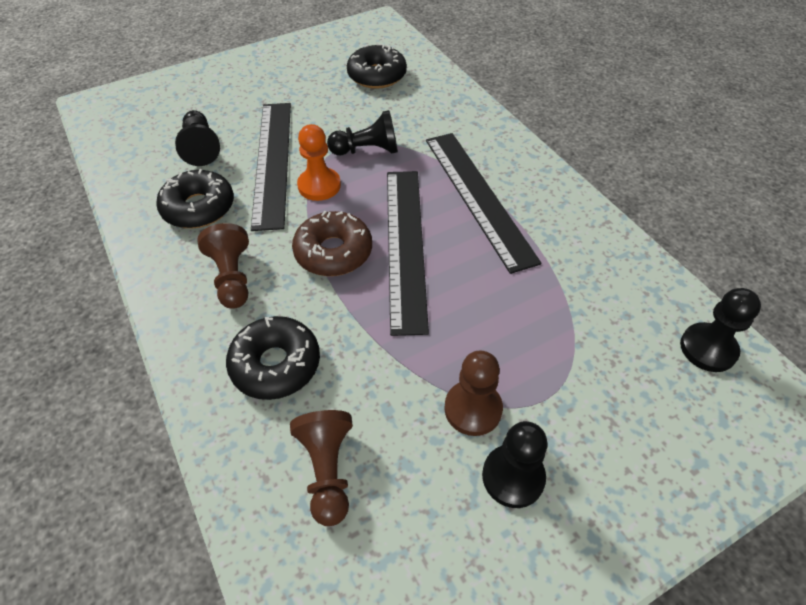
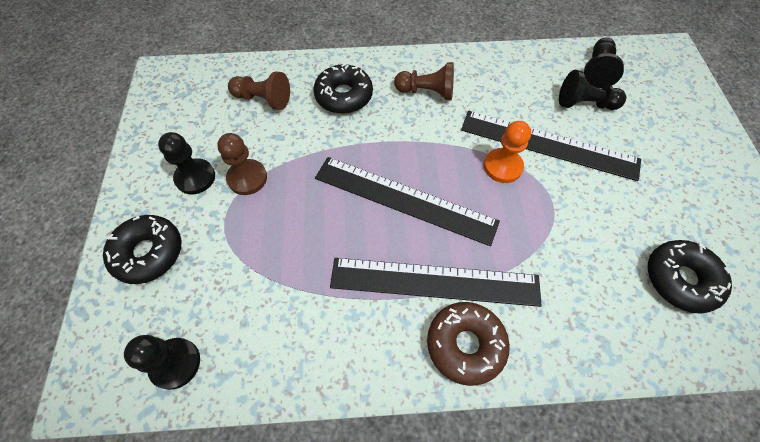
camera: 115 degrees right, 10 degrees up
black donut [156,169,234,228] -> black donut moved to [103,215,182,284]
brown donut [292,211,372,276] -> brown donut moved to [427,302,510,386]
black pawn [327,110,398,155] -> black pawn moved to [584,37,624,88]

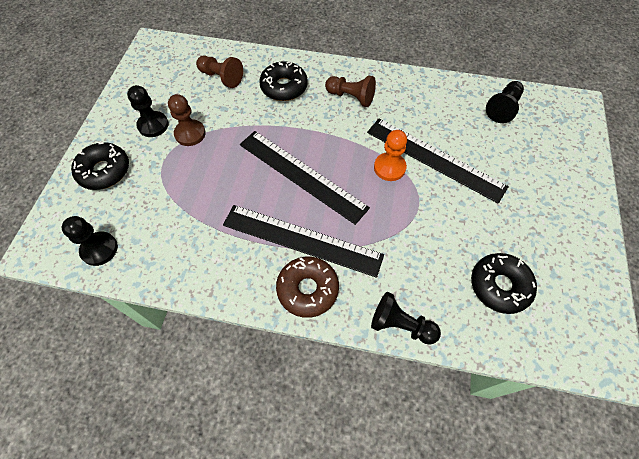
camera: 15 degrees right, 0 degrees up
black pawn [559,70,626,110] -> black pawn moved to [371,292,441,345]

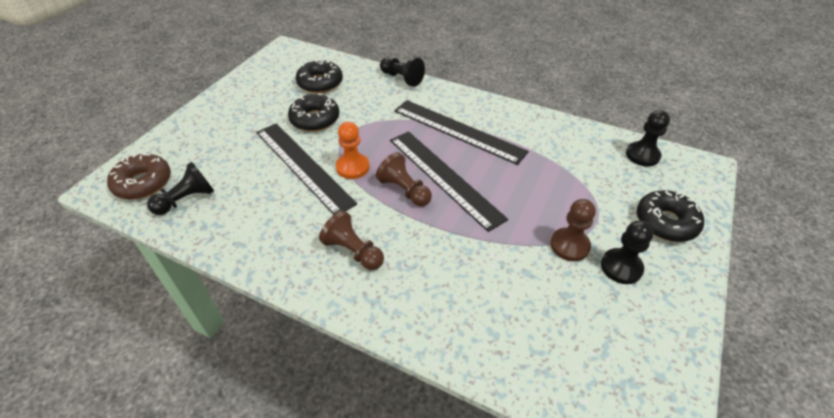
camera: 165 degrees left, 15 degrees down
brown pawn [196,55,243,88] -> brown pawn moved to [376,152,432,206]
black donut [259,61,308,101] -> black donut moved to [288,94,339,132]
brown donut [276,257,339,318] -> brown donut moved to [107,153,171,199]

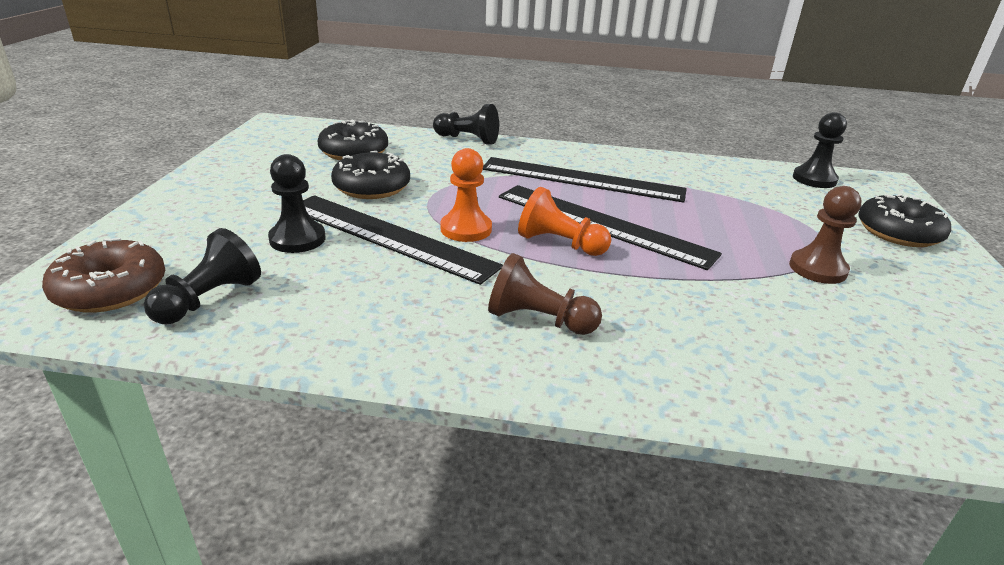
camera: 20 degrees left, 15 degrees down
brown pawn [376,152,432,206] -> orange pawn [518,187,611,256]
black pawn [601,221,654,284] -> black pawn moved to [268,154,325,253]

